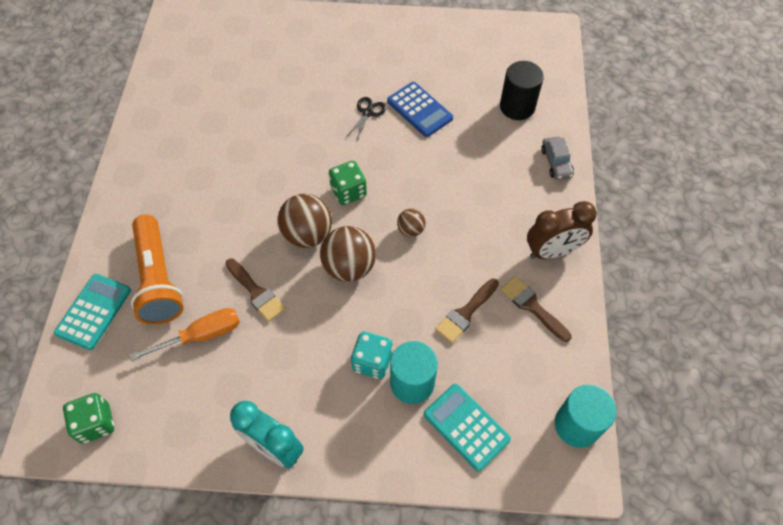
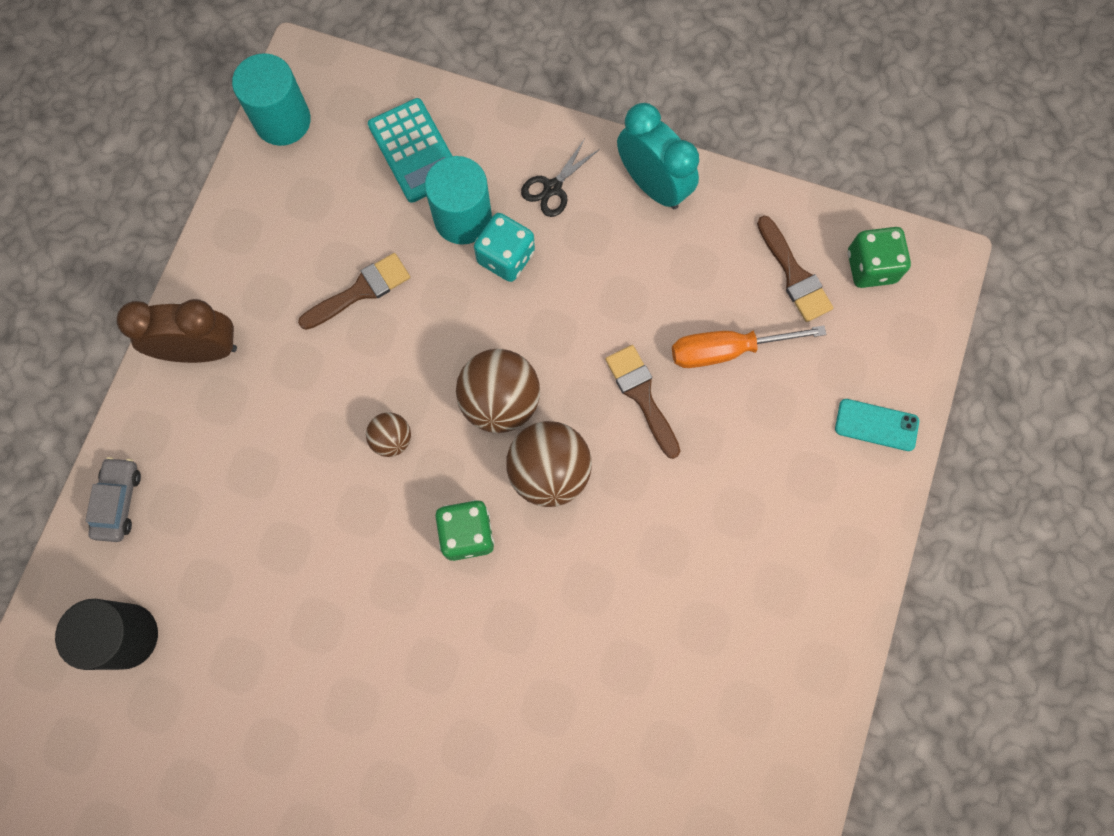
camera: 165 degrees left, 15 degrees up
turquoise calculator [54,274,131,350] -> turquoise phone [835,399,919,451]
orange flashlight [131,215,184,325] -> none
black scissors [345,97,386,142] -> black scissors moved to [521,139,600,217]
blue calculator [387,82,453,137] -> none
brown brush [501,276,572,342] -> brown brush moved to [757,216,833,322]

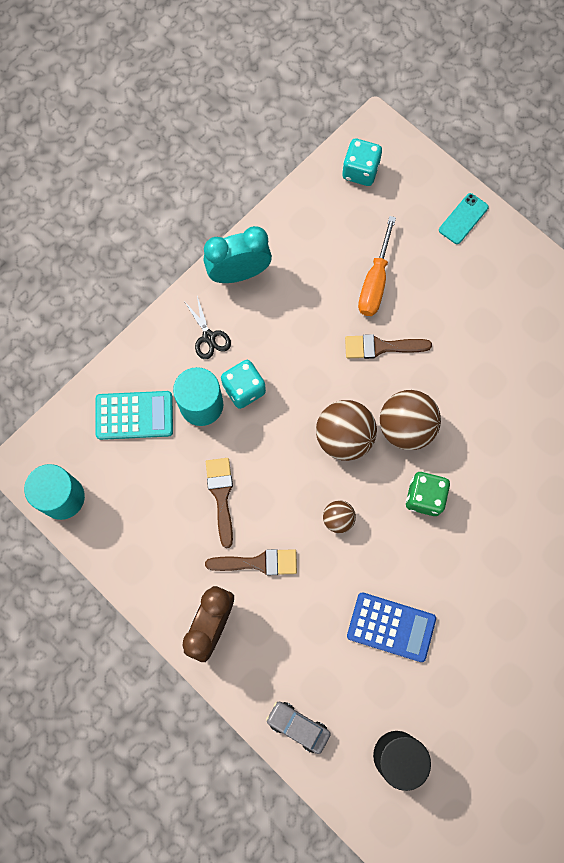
camera: 65 degrees left, 0 degrees up
brown brush [757,216,833,322] -> brown brush moved to [205,549,297,575]
green dice [848,227,911,288] -> turquoise dice [342,139,382,186]
none -> blue calculator [347,592,436,662]

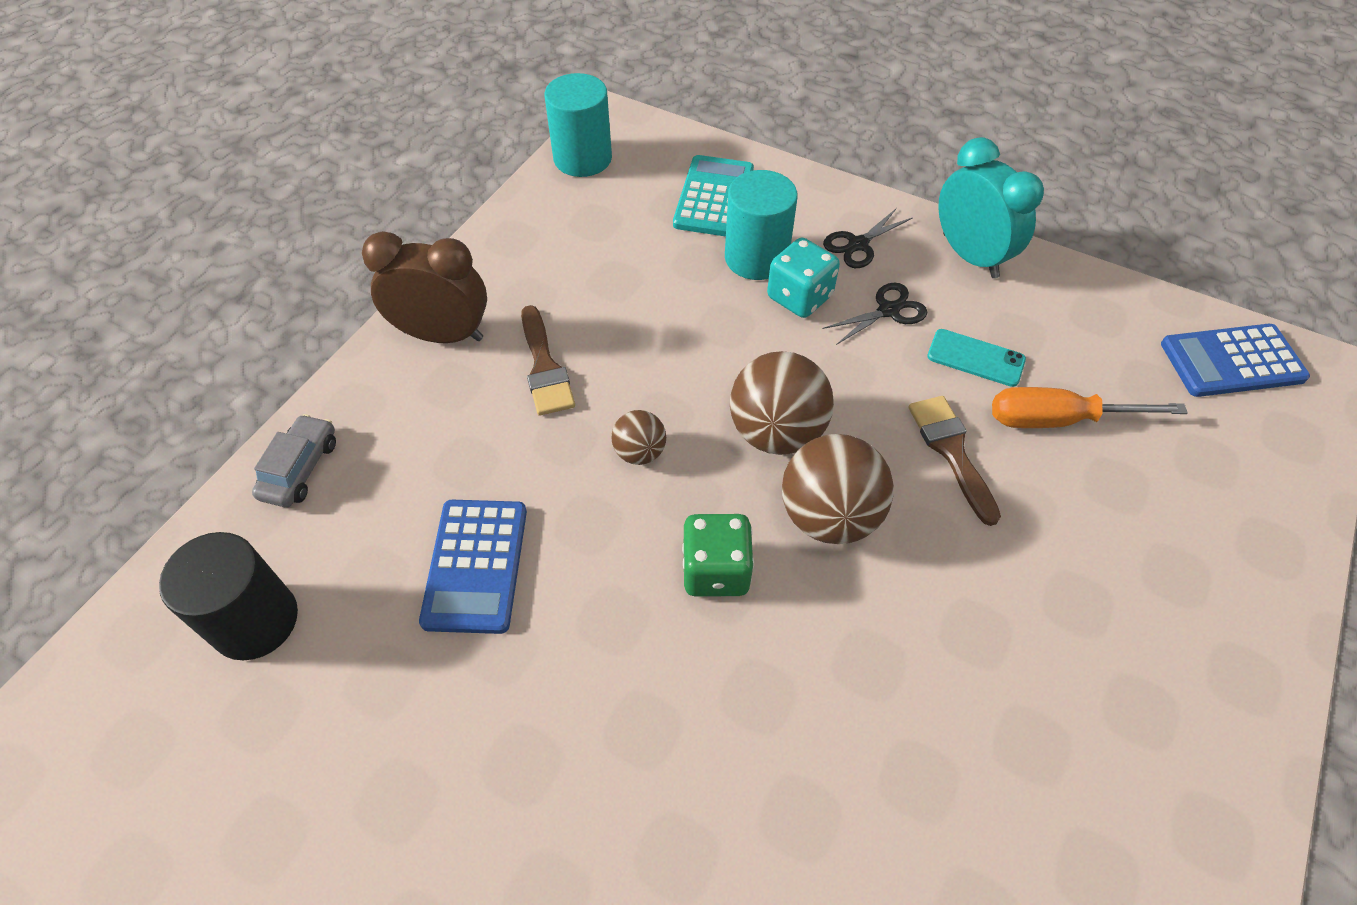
camera: 75 degrees right, 20 degrees down
turquoise calculator [96,391,173,440] -> turquoise calculator turned 150 degrees counterclockwise [673,155,754,237]
brown brush [206,458,233,548] -> none
turquoise dice [342,139,382,186] -> blue calculator [1161,324,1310,397]
turquoise phone [439,193,489,244] -> turquoise phone moved to [927,329,1026,387]
none -> black scissors [823,283,928,345]

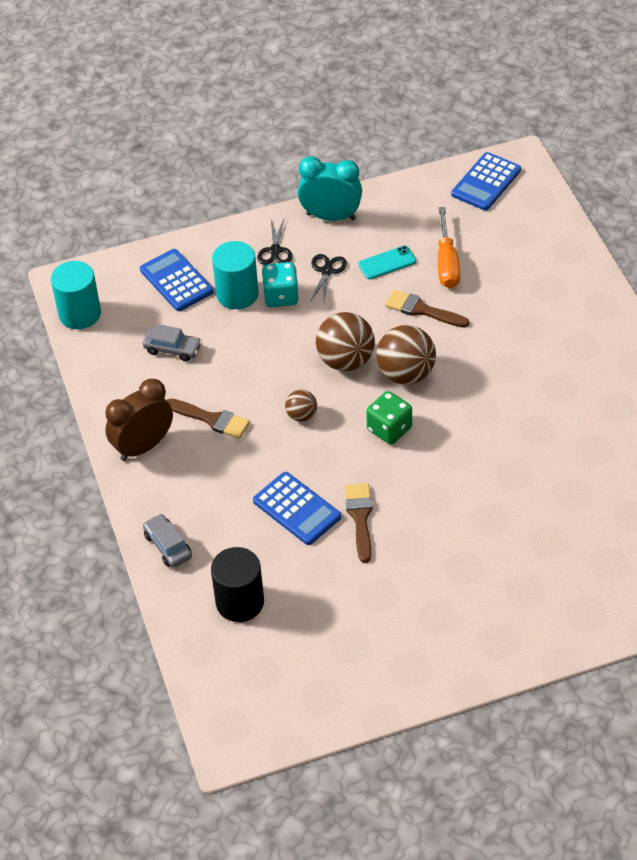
camera: 45 degrees left, 5 degrees down
turquoise calculator [673,155,754,237] -> blue calculator [140,249,213,311]
orange screwdriver [992,387,1188,428] -> orange screwdriver turned 45 degrees counterclockwise [438,207,460,288]
none -> grey car [143,324,202,362]
none -> brown brush [345,483,373,563]

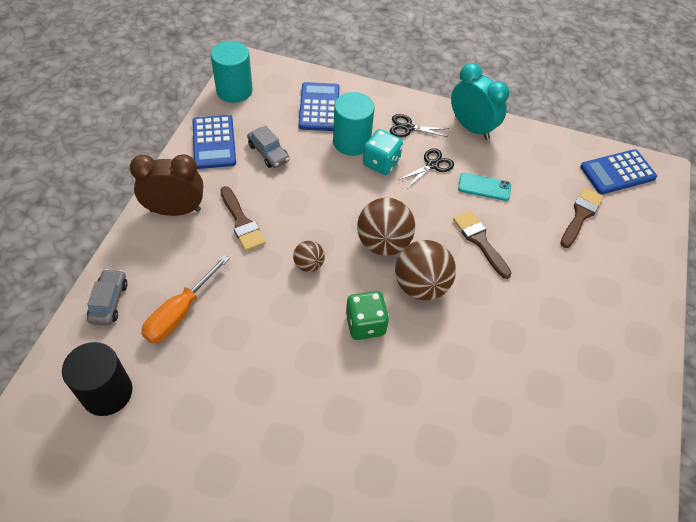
camera: 30 degrees right, 5 degrees up
blue calculator [253,472,341,545] -> blue calculator moved to [192,115,236,169]
black scissors [257,217,292,265] -> black scissors turned 60 degrees clockwise [390,114,449,137]
brown brush [345,483,373,563] -> brown brush moved to [561,188,604,248]
orange screwdriver [438,207,460,288] -> orange screwdriver moved to [141,255,230,343]

